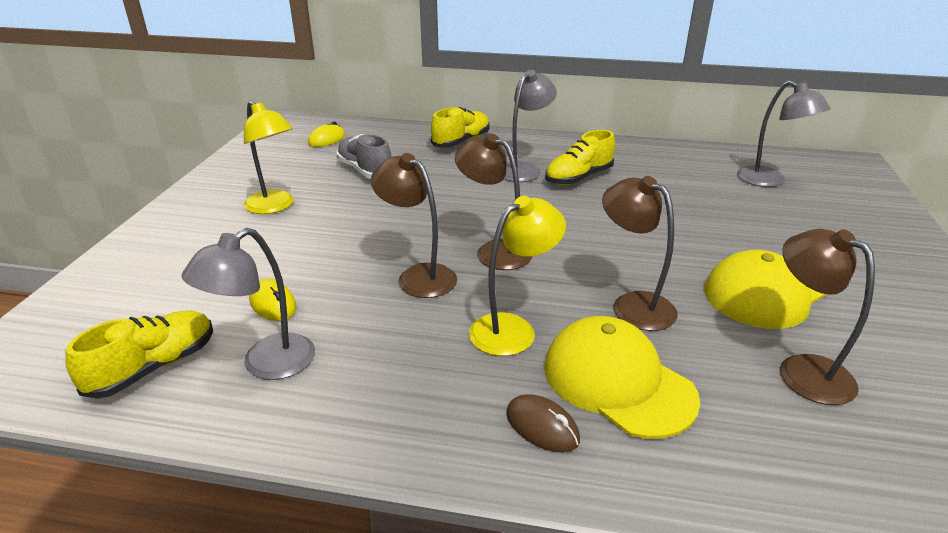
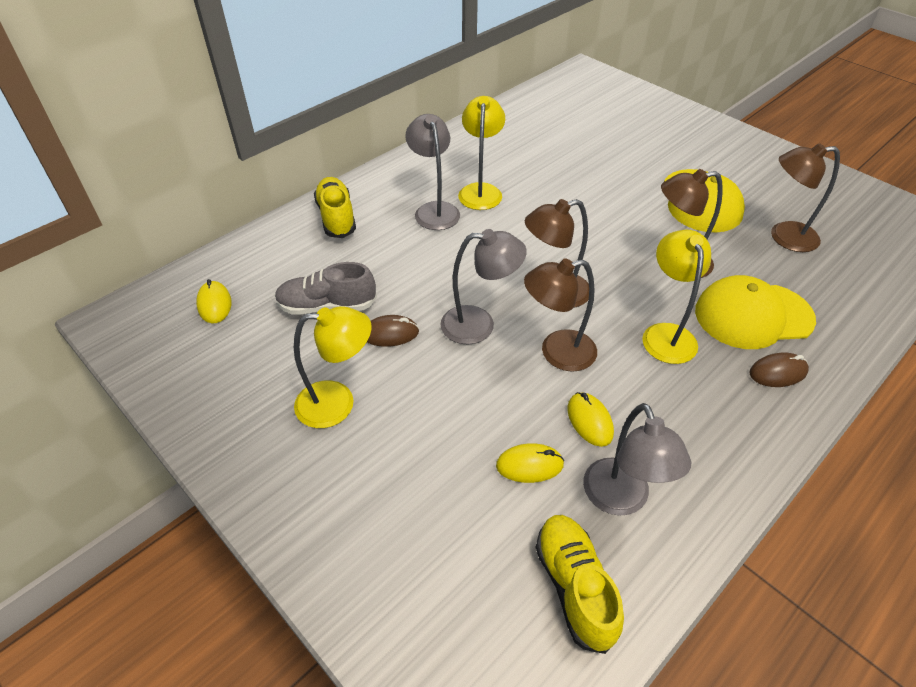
camera: 55 degrees left, 15 degrees up
yellow shoe [545,130,615,185] -> yellow lamp [458,96,505,210]
grey lamp [737,80,831,187] -> grey lamp moved to [440,229,527,344]
none -> brown mouse [367,315,419,347]
none -> yellow mouse [567,392,614,447]

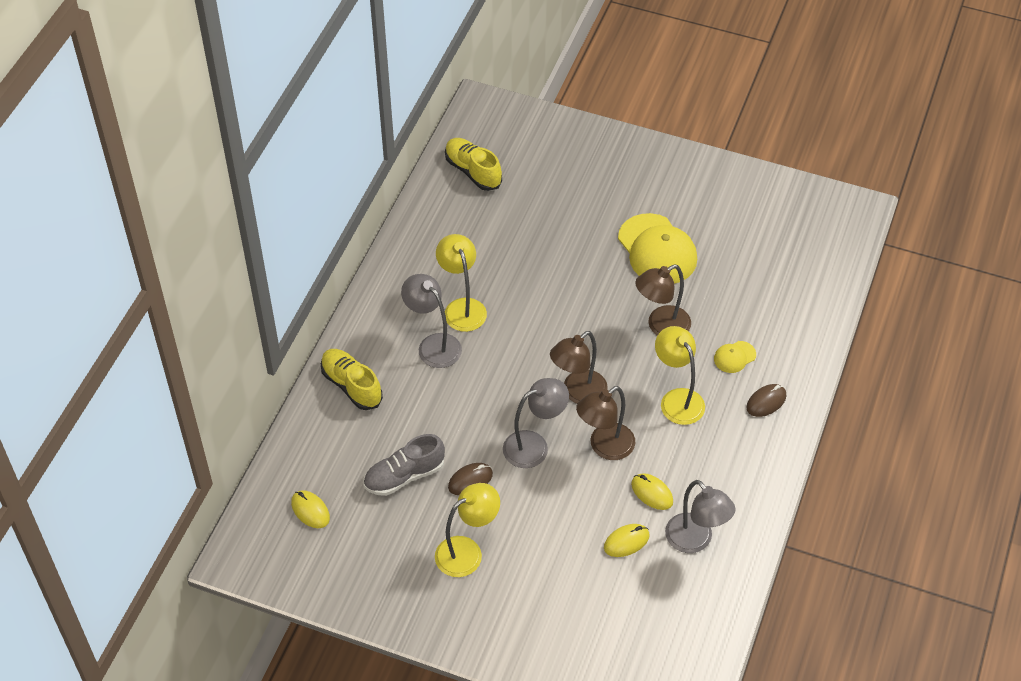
camera: 25 degrees left, 5 degrees up
yellow shoe [535,515,624,654] -> yellow shoe moved to [445,138,502,191]
yellow cap [695,275,816,349] -> yellow cap [714,341,756,373], size x0.46
brown lamp [771,143,840,252] -> none

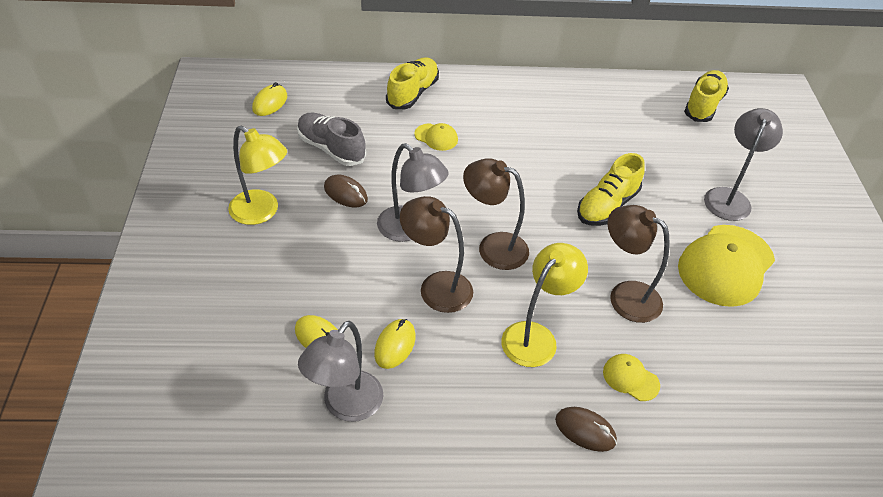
camera: 65 degrees right, 5 degrees down
grey lamp [401,274,462,368] -> grey lamp moved to [704,108,783,221]
yellow lamp [436,234,487,332] -> none
none -> yellow cap [414,123,458,151]
none -> yellow shoe [577,153,645,226]

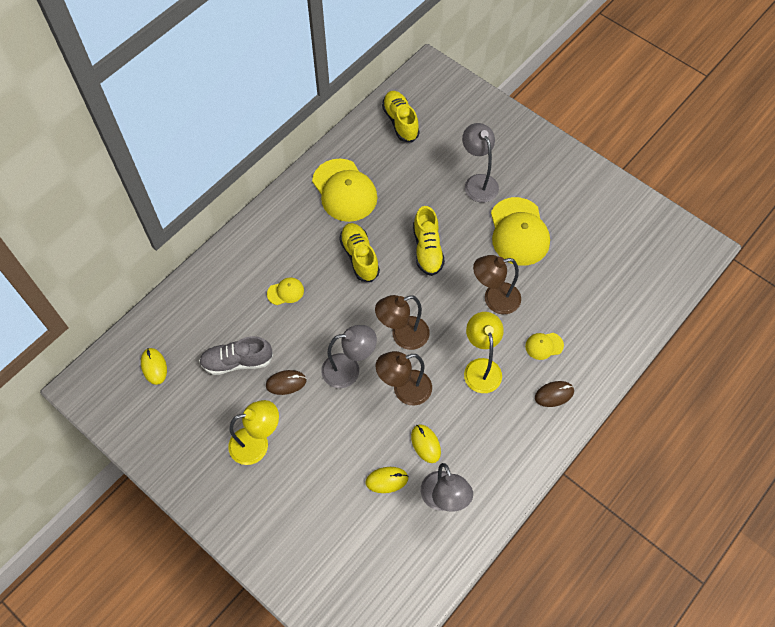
camera: 45 degrees left, 15 degrees up
yellow shoe [386,57,439,109] -> yellow shoe moved to [339,223,380,282]
none -> yellow cap [312,159,377,222]

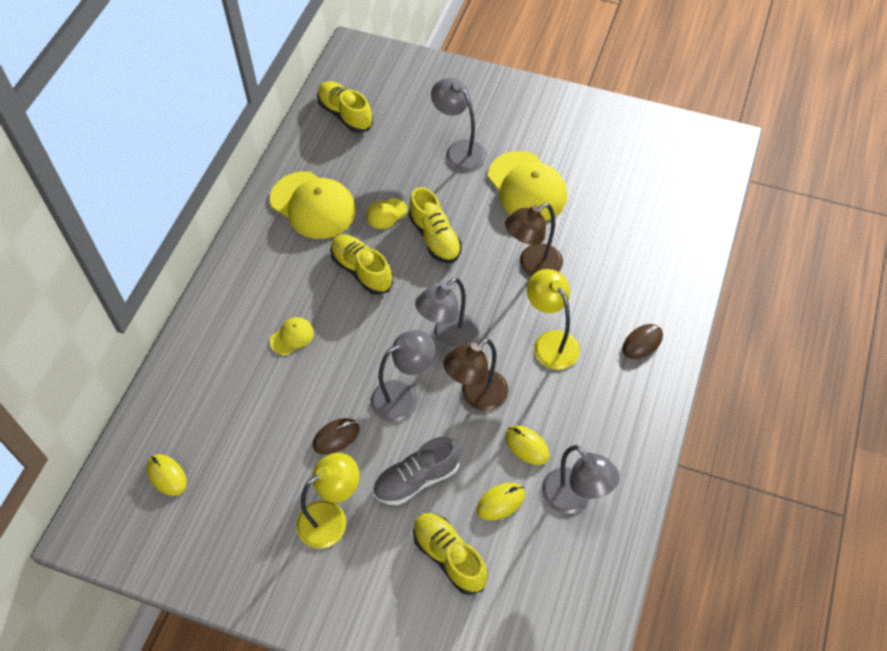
camera: 20 degrees left, 5 degrees down
grey shoe [199,336,273,375] -> grey shoe moved to [373,437,460,505]
brown lamp [375,295,430,350] -> grey lamp [415,278,479,351]
yellow cap [525,333,564,360] -> yellow cap moved to [366,198,408,229]
none -> yellow shoe [413,513,488,595]

